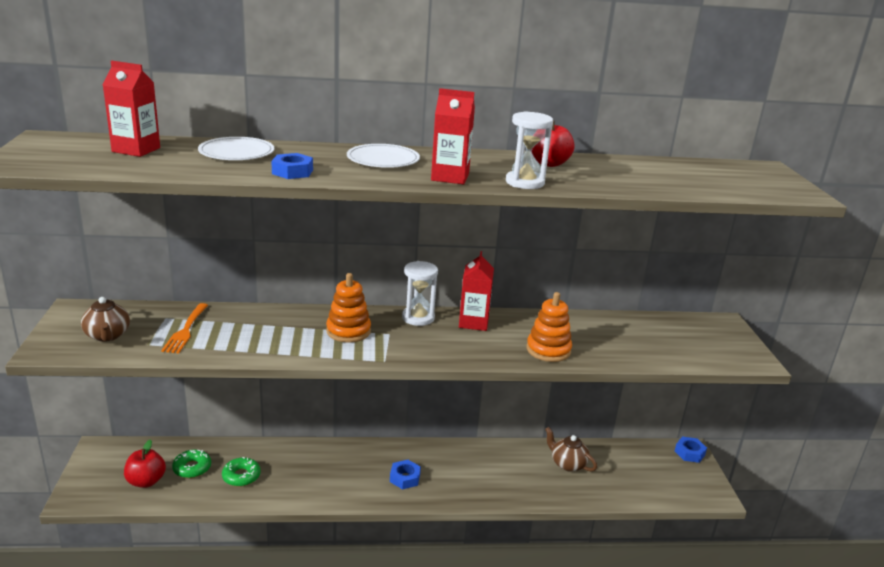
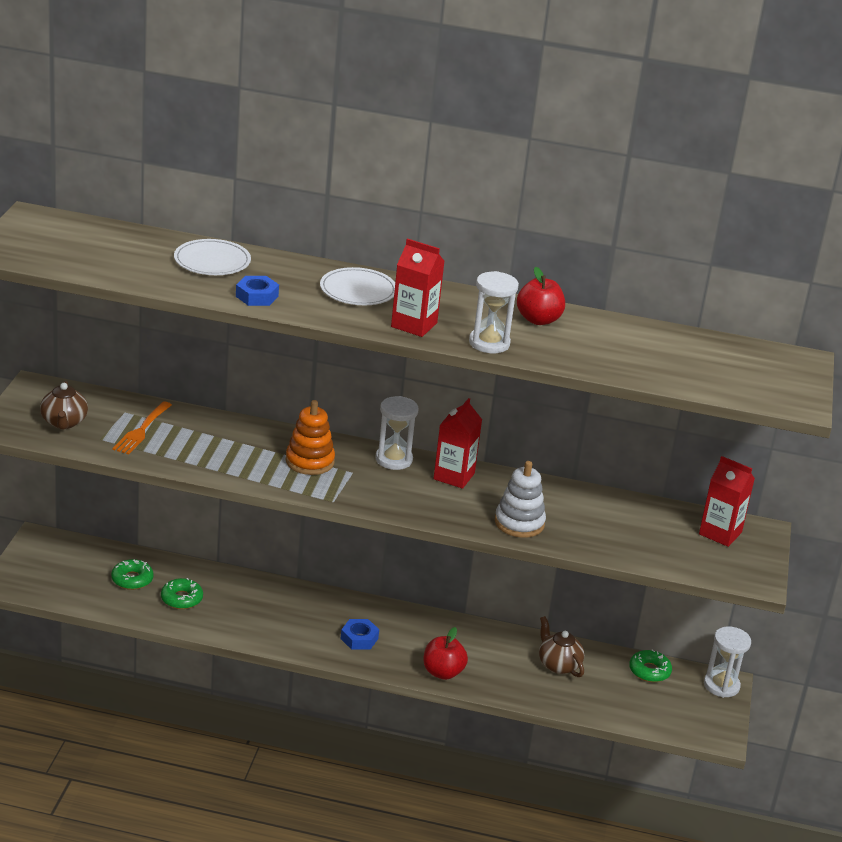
camera: 15 degrees right, 5 degrees up
red carton [103,61,160,157] -> red carton moved to [699,456,755,547]
red apple [124,440,166,488] -> red apple moved to [424,627,468,680]
orange stacking toy [527,292,572,362] -> white stacking toy [495,461,546,538]
blue nut [675,436,707,463] -> white hourglass [704,626,751,698]
none -> green donut [629,649,672,682]

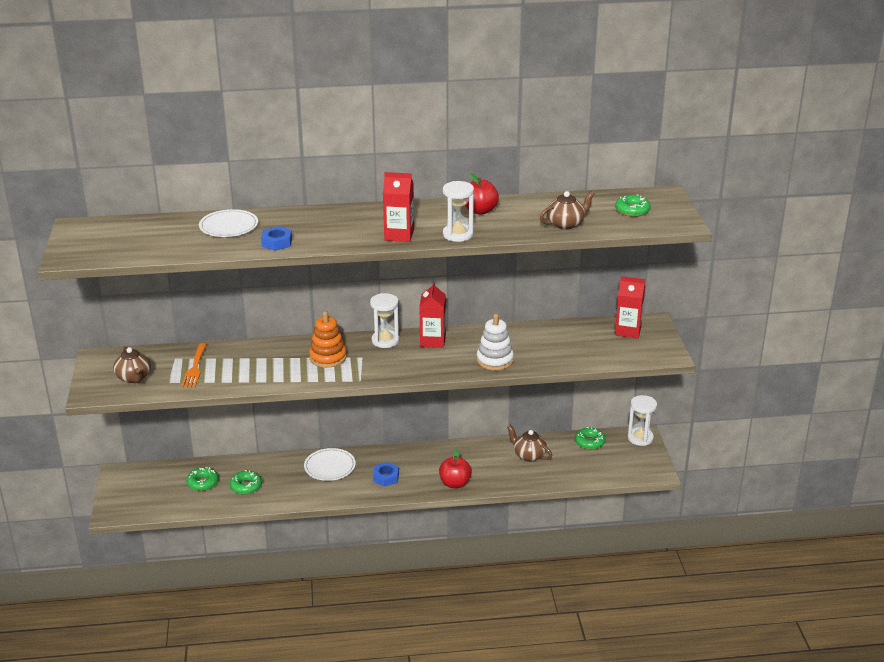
camera: 15 degrees left, 0 degrees up
white plate [320,267,395,305] -> white plate moved to [304,448,356,481]
none -> brown teapot [540,191,595,230]
none -> green donut [615,195,651,217]

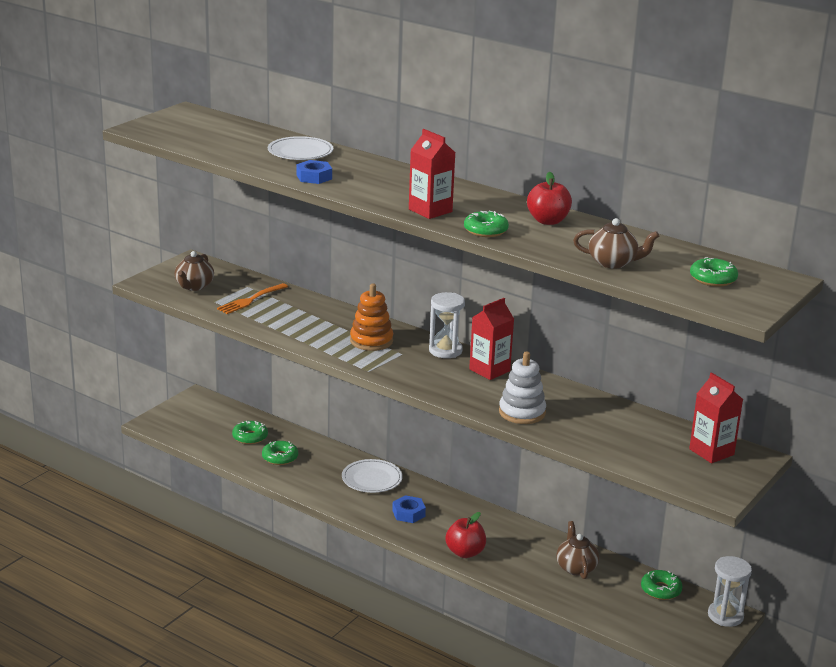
camera: 40 degrees right, 5 degrees down
white hourglass [443,181,474,242] -> green donut [464,211,509,237]

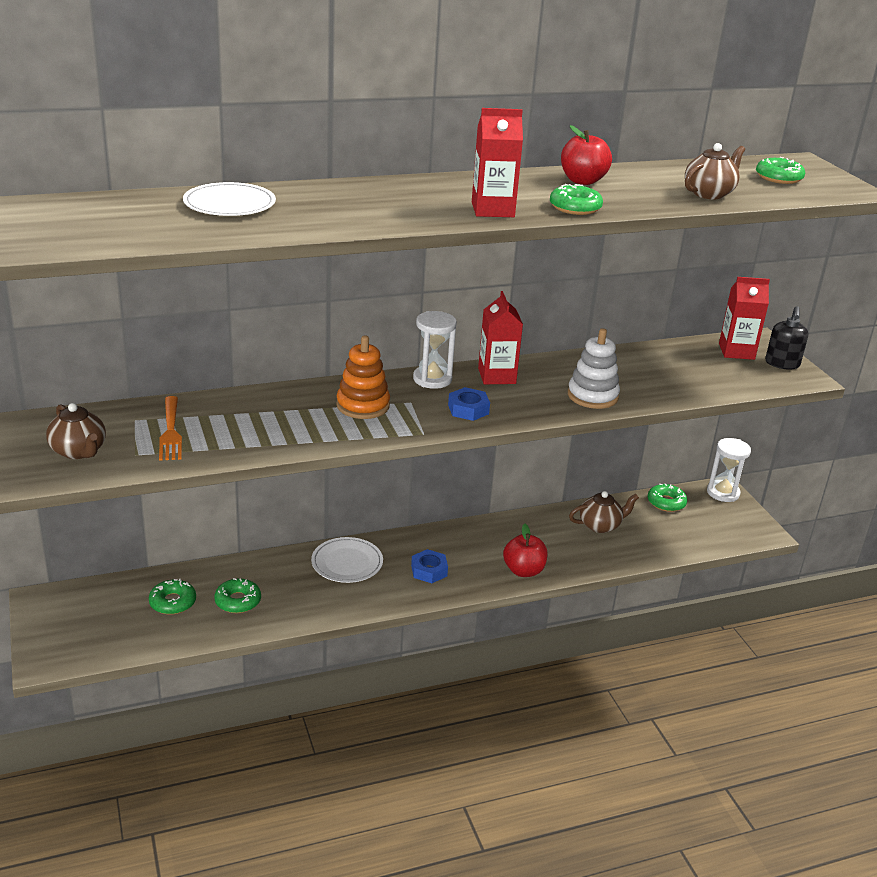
camera: 55 degrees left, 5 degrees up
blue nut [296,160,332,184] -> blue nut moved to [448,387,490,421]
brown teapot [556,521,599,579] -> brown teapot turned 135 degrees clockwise [569,491,639,533]
none -> black soap dispenser [765,306,808,369]

